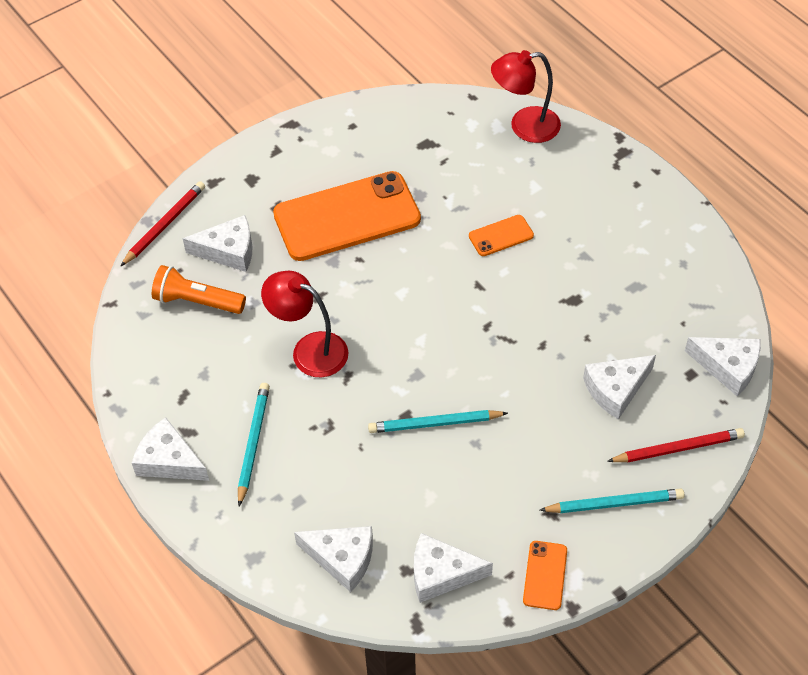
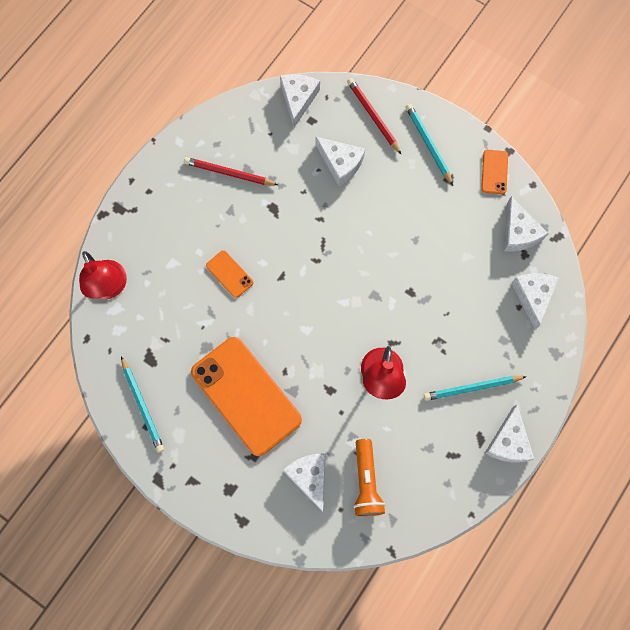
camera: 110 degrees left, 20 degrees up
red pencil [120,181,205,267] -> red pencil moved to [184,157,278,185]
turquoise pencil [368,410,508,433] -> turquoise pencil moved to [121,356,164,453]
orange phone [523,541,567,610] -> orange phone turned 75 degrees counterclockwise [481,150,508,194]

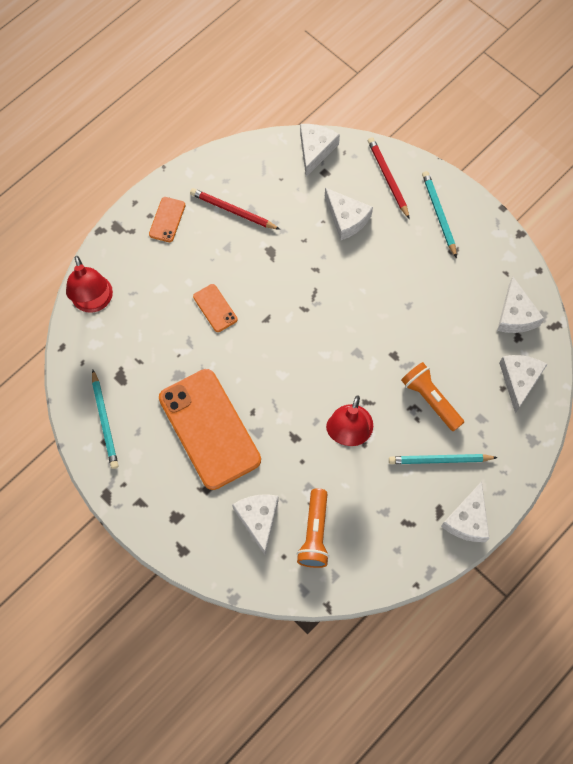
camera: 10 degrees right, 5 degrees down
orange phone [481,150,508,194] -> orange phone moved to [149,197,185,242]
none -> orange flashlight [401,362,464,431]

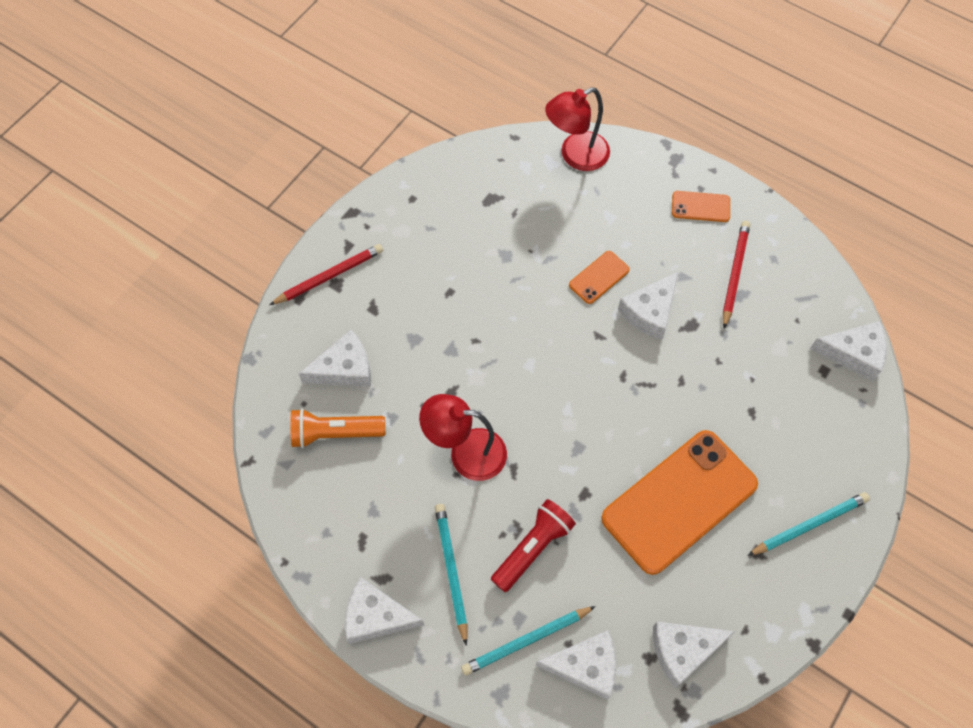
camera: 80 degrees right, 5 degrees down
turquoise pencil [92,369,119,469] -> turquoise pencil moved to [461,606,596,675]
orange phone [159,369,261,490] -> orange phone moved to [601,430,758,575]
white cheese [325,188,373,240] -> white cheese moved to [618,272,678,339]
red pencil [368,137,410,219] -> red pencil moved to [269,244,383,305]
orange flashlight [401,362,464,431] -> red flashlight [491,499,576,592]

